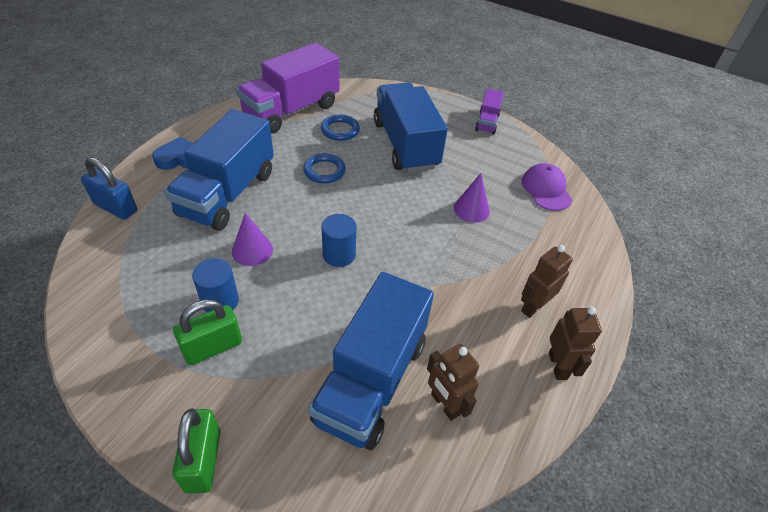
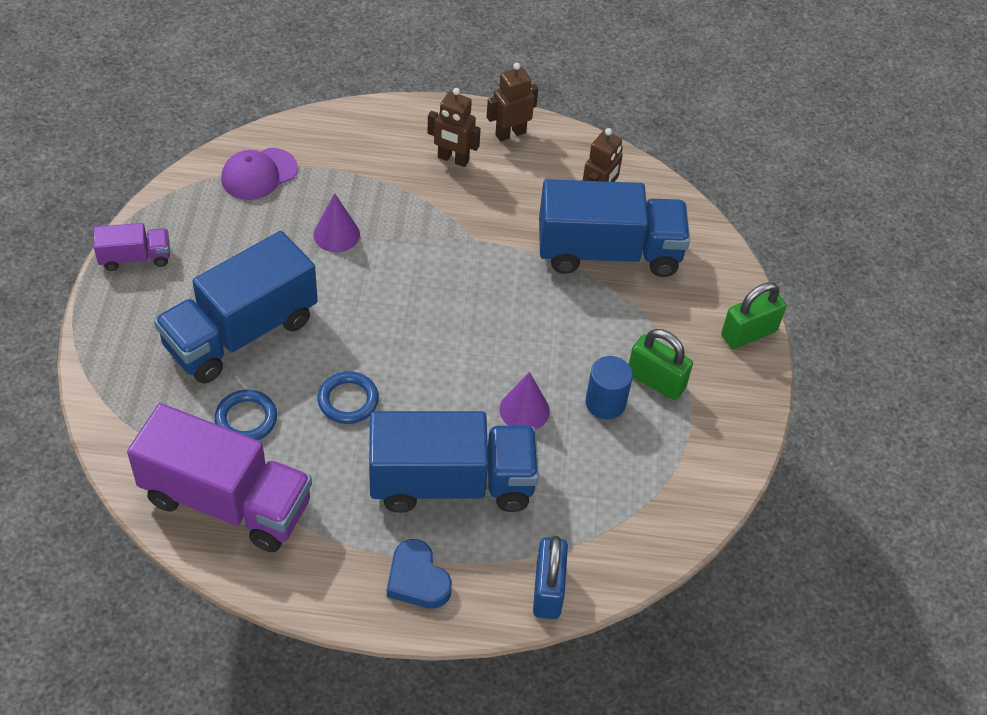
camera: 115 degrees left, 5 degrees up
blue cylinder [322,214,356,267] -> none

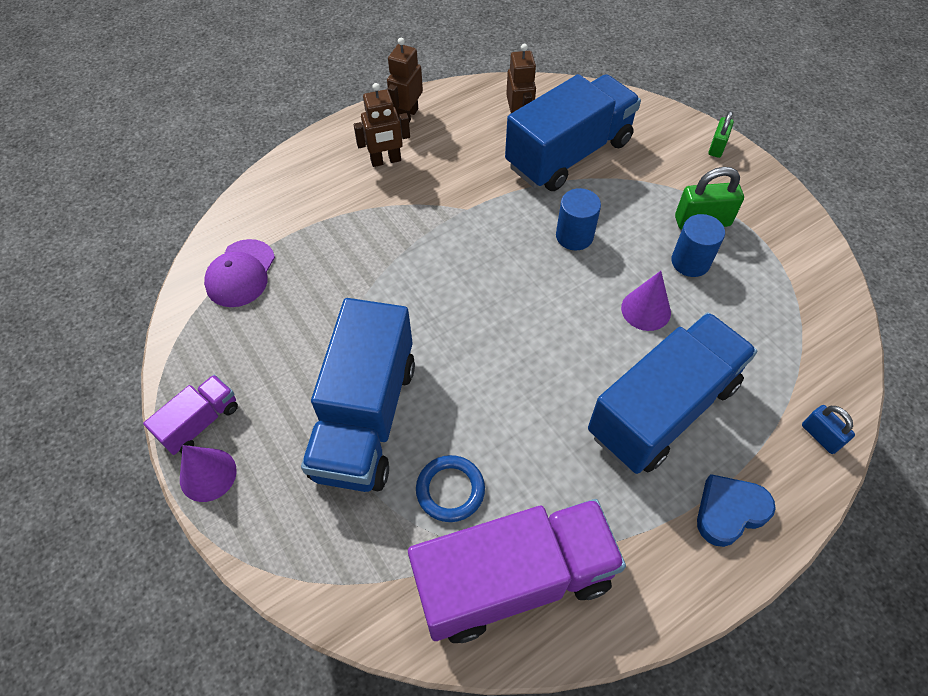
camera: 35 degrees left, 5 degrees up
purple cone [313,193,360,252] -> purple cone moved to [180,445,237,502]
blue ring [318,371,379,424] -> none
blue heart [387,539,452,609] -> blue heart turned 135 degrees clockwise [697,474,776,547]
blue padlock [533,536,568,619] -> blue padlock [802,405,855,454], size x0.62
green padlock [721,282,786,349] -> green padlock [709,111,734,158], size x0.62
none -> blue cylinder [556,188,601,250]

